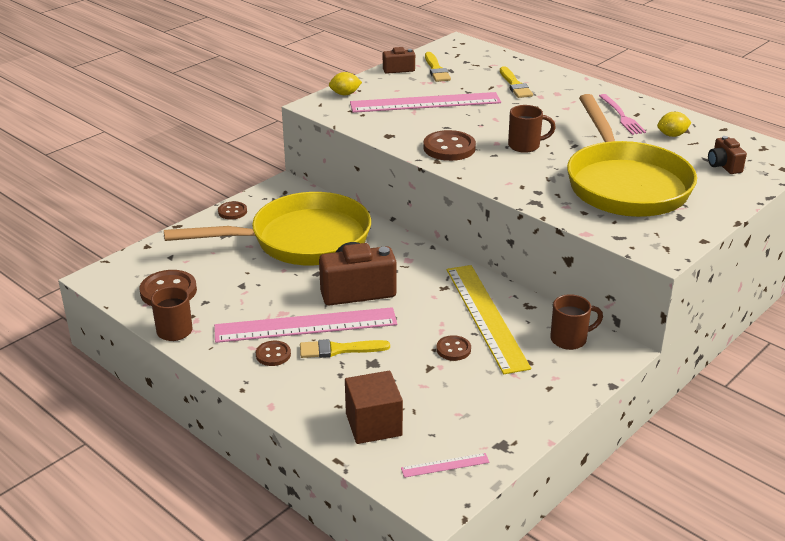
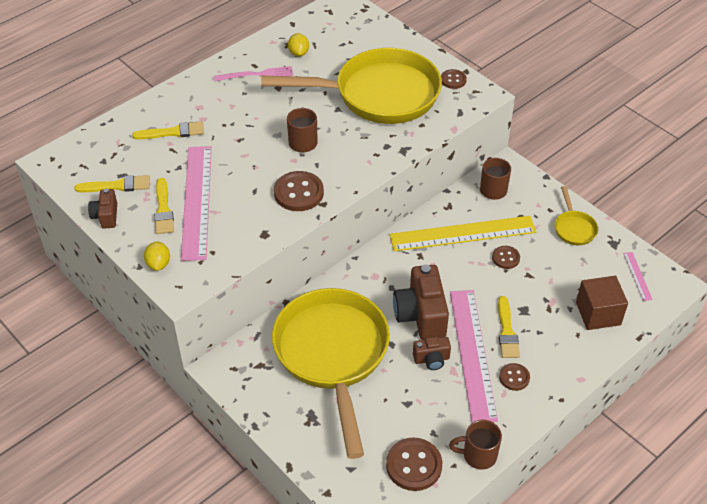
camera: 85 degrees left, 15 degrees up
brown button [218,201,247,220] -> brown button moved to [441,69,467,89]
brown camera [708,136,747,174] -> brown camera moved to [413,337,451,370]
none -> yellow brush [154,178,174,234]
none -> yellow pan [555,186,598,245]

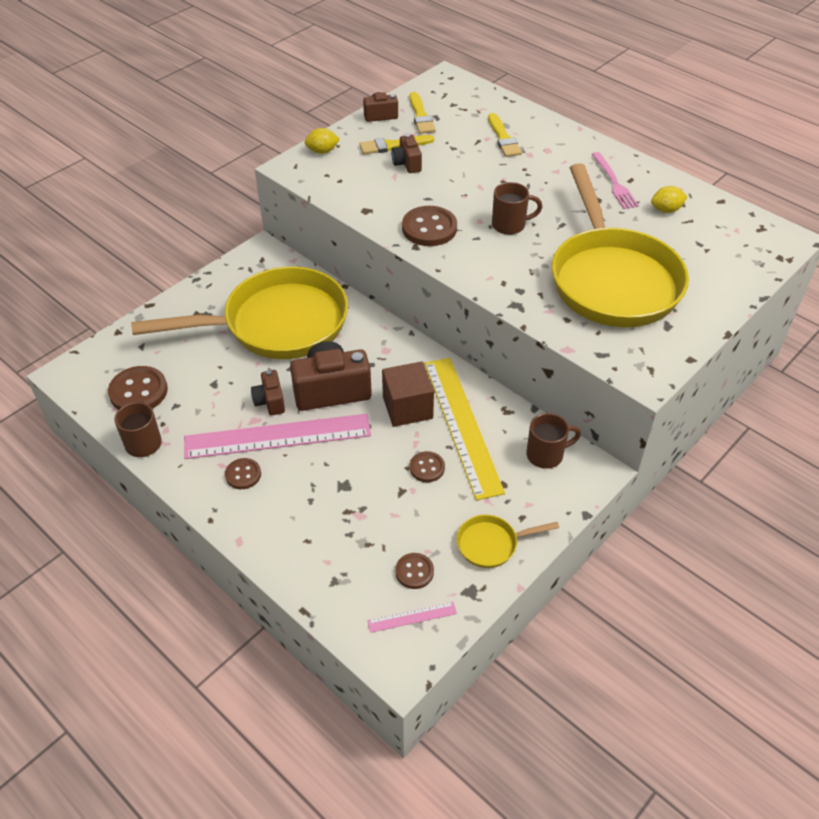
camera: 85 degrees right, 0 degrees up
pink ruler [181,146,212,261] -> brown camera [391,134,422,173]
brown button [441,69,467,89] -> brown button moved to [395,553,434,589]
yellow brush [498,296,520,358] -> none
brown cube [576,276,628,330] -> brown cube moved to [382,361,434,427]

